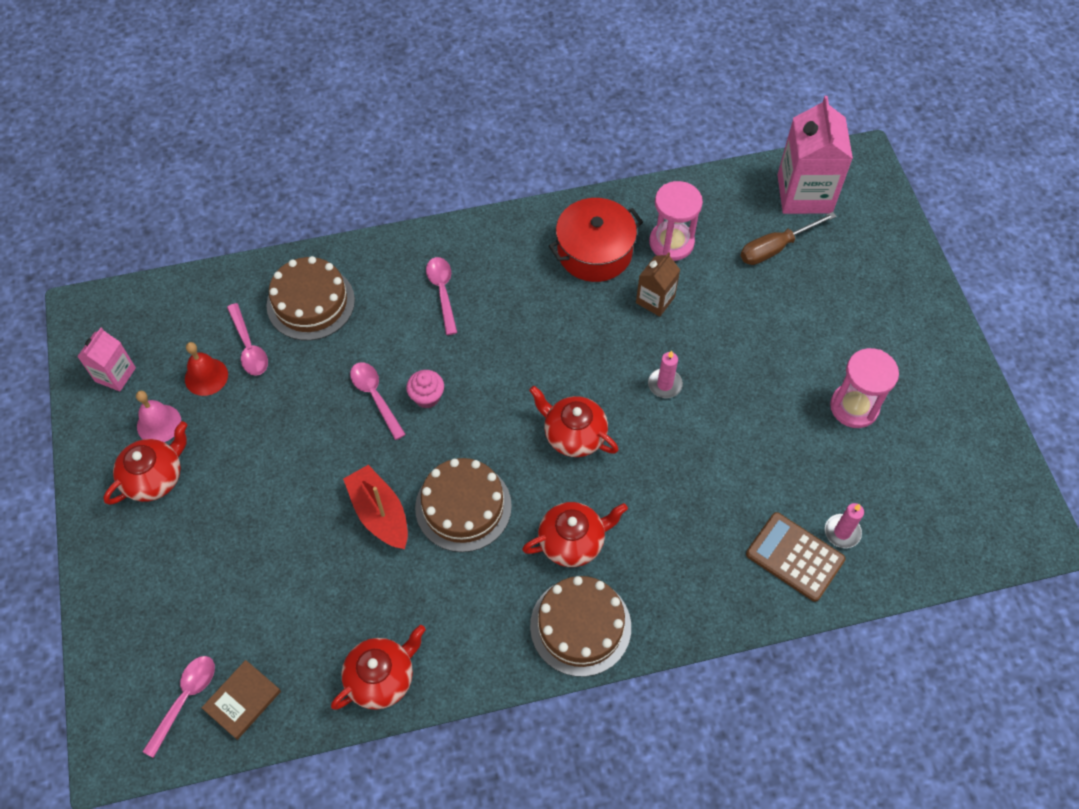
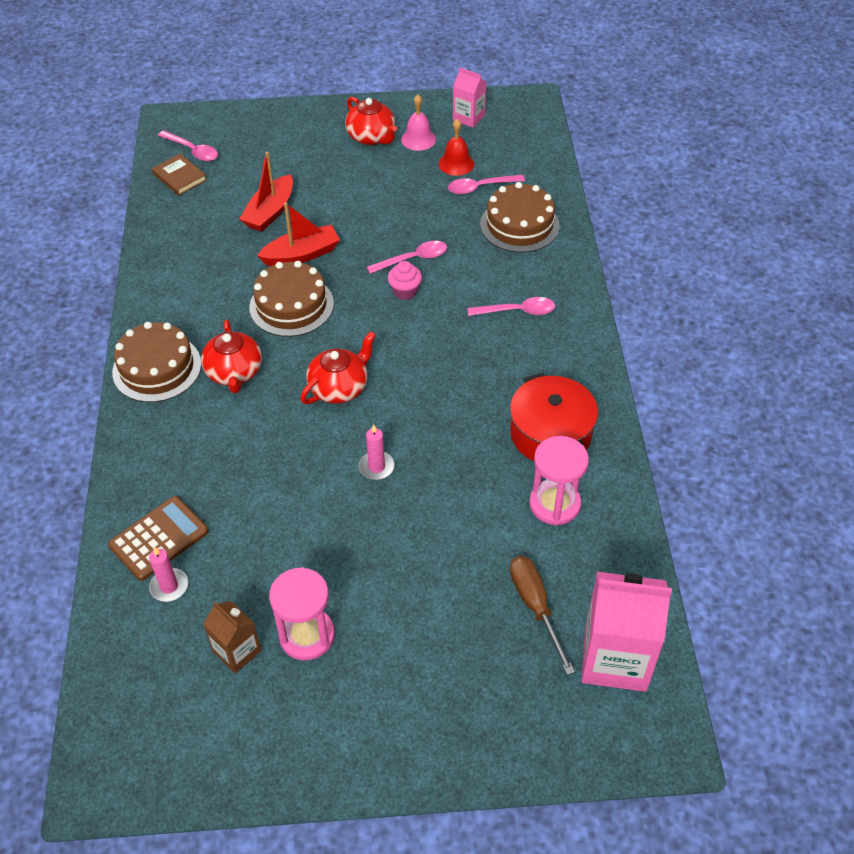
camera: 100 degrees right, 10 degrees down
red teapot [331,625,426,710] -> none
brown carton [636,252,680,317] -> brown carton moved to [203,601,262,674]
none -> red boat [240,152,293,232]

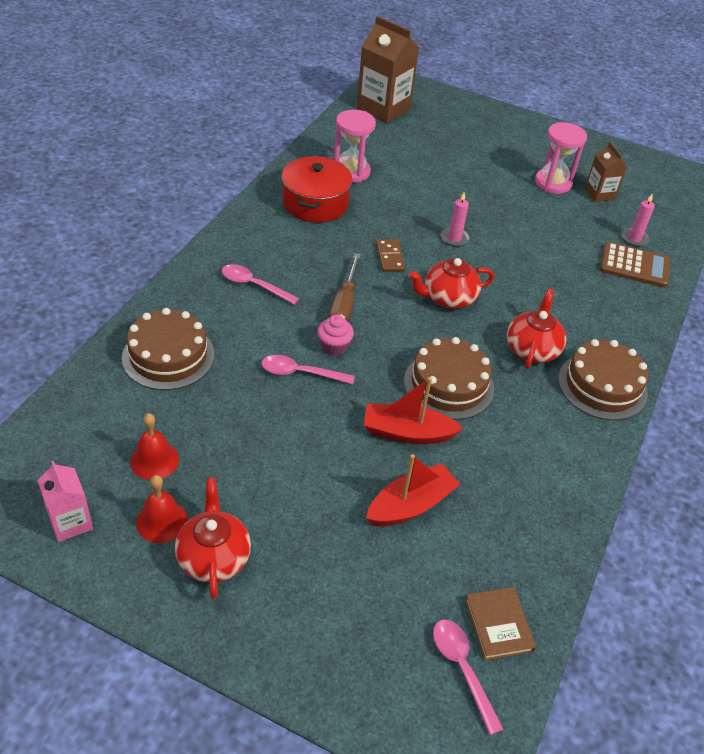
camera: 155 degrees left, 5 degrees down
brown calculator [108,496,209,581] -> brown calculator turned 150 degrees counterclockwise [600,242,670,287]
pink bell [401,95,436,151] -> red bell [136,475,188,543]
pink spoon [448,175,525,195] -> none
brown screwdriver [510,556,575,675] -> brown screwdriver moved to [329,253,361,323]
pink carton [581,572,672,692] -> brown carton [357,16,419,124]
none -> brown domino [376,239,405,272]

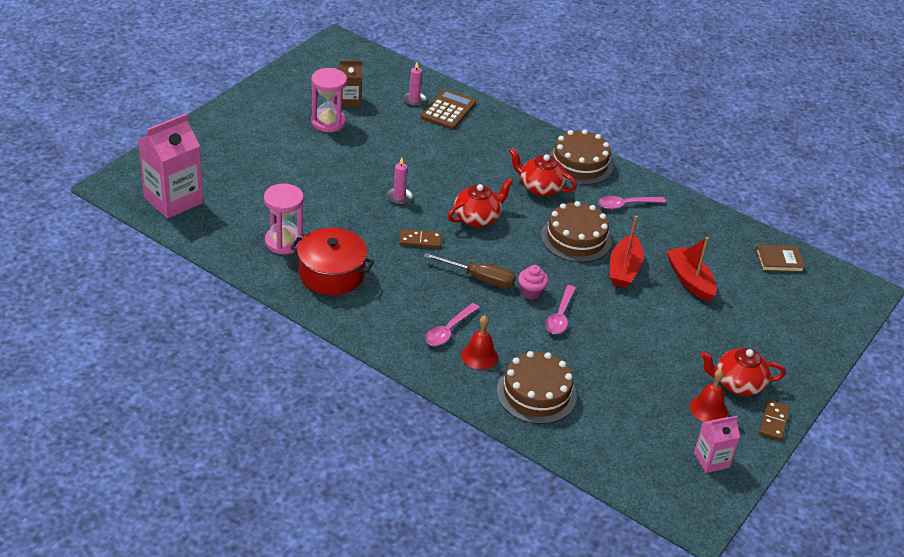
camera: 80 degrees left, 5 degrees down
red bell [130,413,179,480] -> red bell moved to [461,315,498,370]
brown carton [357,16,419,124] -> pink carton [138,114,203,219]
red teapot [408,258,494,309] -> red teapot turned 120 degrees counterclockwise [448,178,513,227]
pink spoon [433,619,504,735] -> pink spoon moved to [598,196,666,209]
none -> brown domino [759,400,790,441]

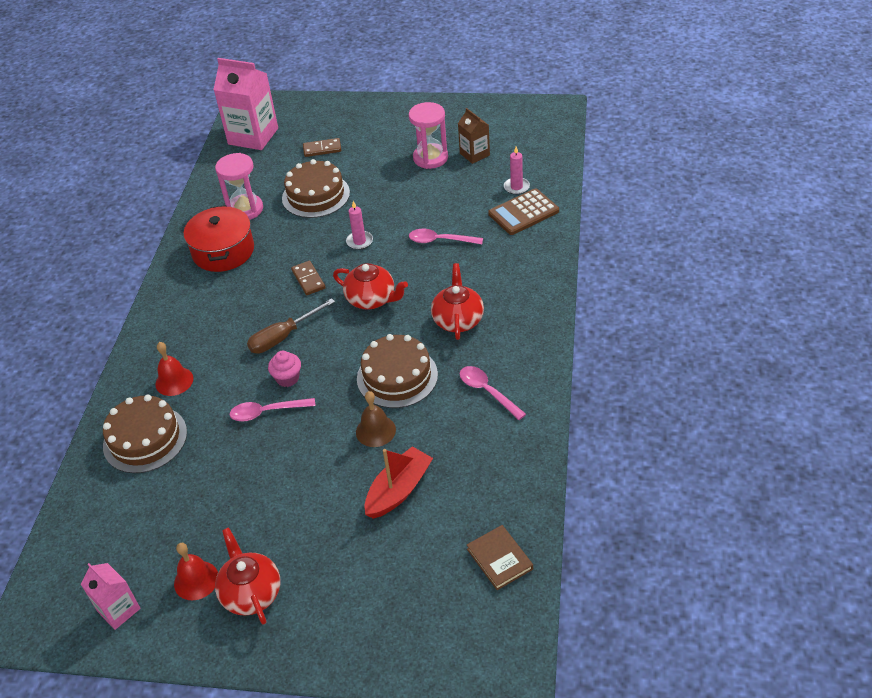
camera: 70 degrees right, 5 degrees up
brown calculator [421,89,476,130] -> brown calculator turned 150 degrees clockwise [488,188,559,235]
brown screwdriver [424,253,515,288] -> brown screwdriver turned 60 degrees clockwise [247,298,335,354]
pink spoon [425,303,480,346] -> pink spoon moved to [409,229,483,244]
brown cake [549,129,613,185] -> brown cake moved to [282,159,350,218]
red boat [610,216,644,288] -> brown bell [356,391,396,447]
brown domino [759,400,790,441] -> brown domino moved to [303,138,341,157]

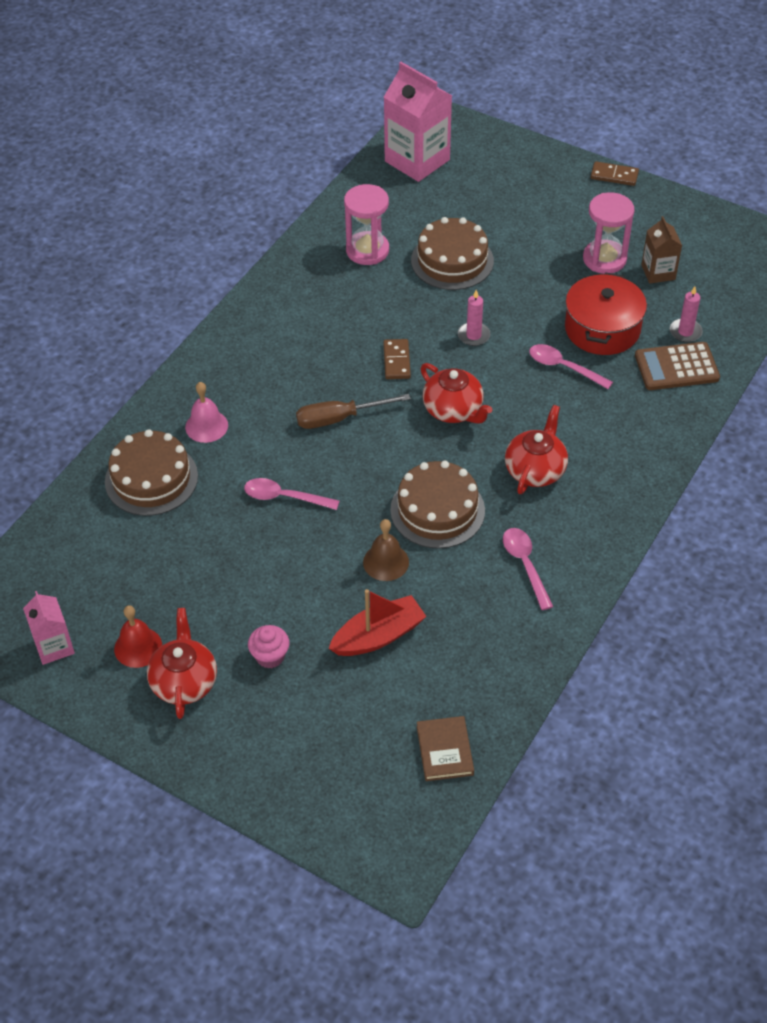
camera: 20 degrees right, 5 degrees up
red bell [155,342,193,396] -> pink bell [185,382,228,443]
red pot [184,205,254,272] -> red pot moved to [565,272,647,355]
pink cupcake [268,351,301,387] -> pink cupcake moved to [248,625,290,669]
brown domino [303,138,341,157] -> brown domino moved to [591,161,639,186]

